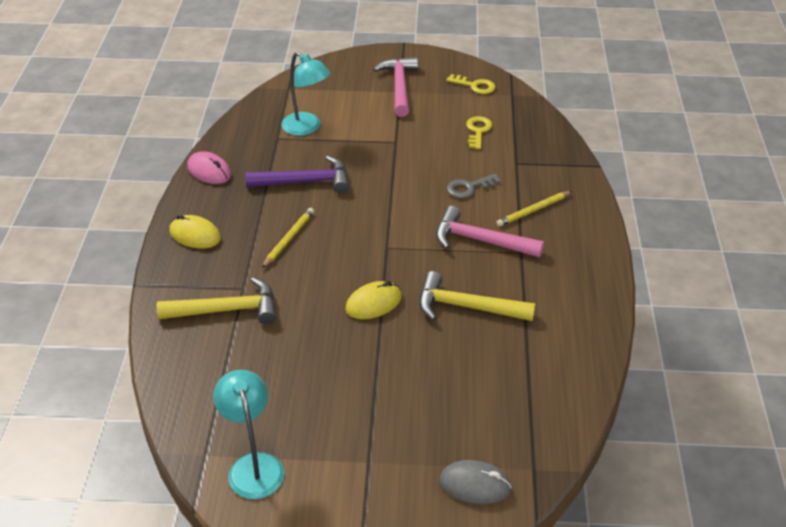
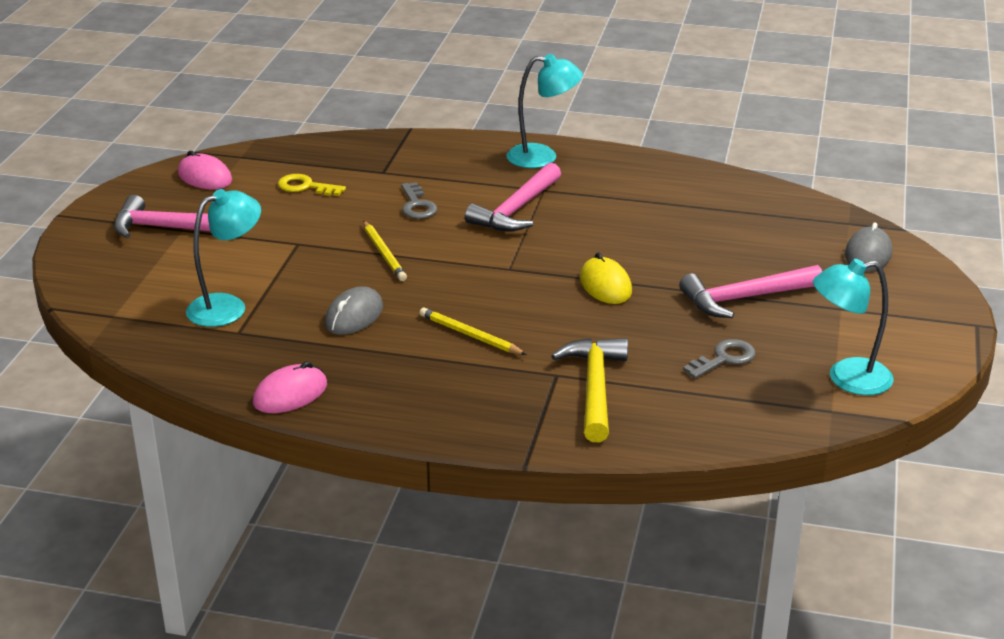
camera: 80 degrees left, 10 degrees down
yellow mouse [169,215,221,249] -> none
purple hammer [246,156,349,193] -> grey mouse [325,286,383,335]
yellow hammer [419,271,536,321] -> none
yellow key [446,74,495,94] -> pink mouse [178,151,232,189]
yellow pencil [497,191,572,227] -> yellow pencil moved to [363,221,407,281]
none -> turquoise lamp [506,54,583,168]
none -> pink hammer [679,265,822,318]
none -> grey key [683,339,756,379]

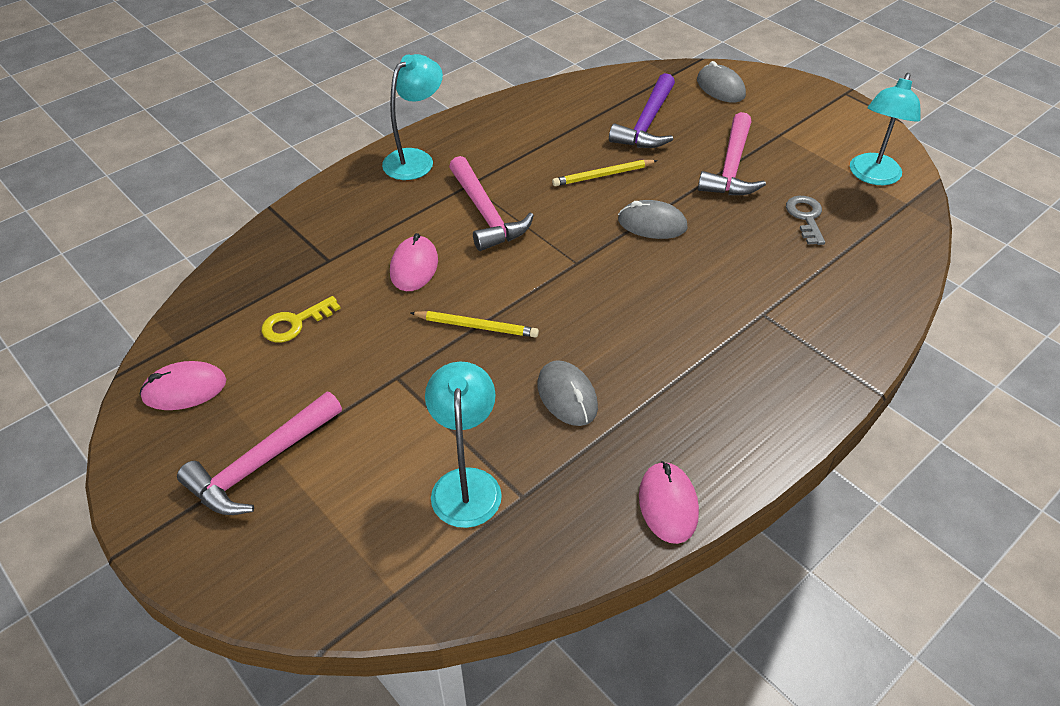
camera: 55 degrees left, 15 degrees up
grey key [401,182,437,219] -> pink mouse [390,233,438,291]
yellow pencil [420,307,527,355] -> yellow pencil moved to [552,160,658,186]
yellow hammer [551,338,628,442] -> none
yellow mouse [580,252,632,304] -> grey mouse [618,200,688,239]
none -> purple hammer [609,73,675,148]

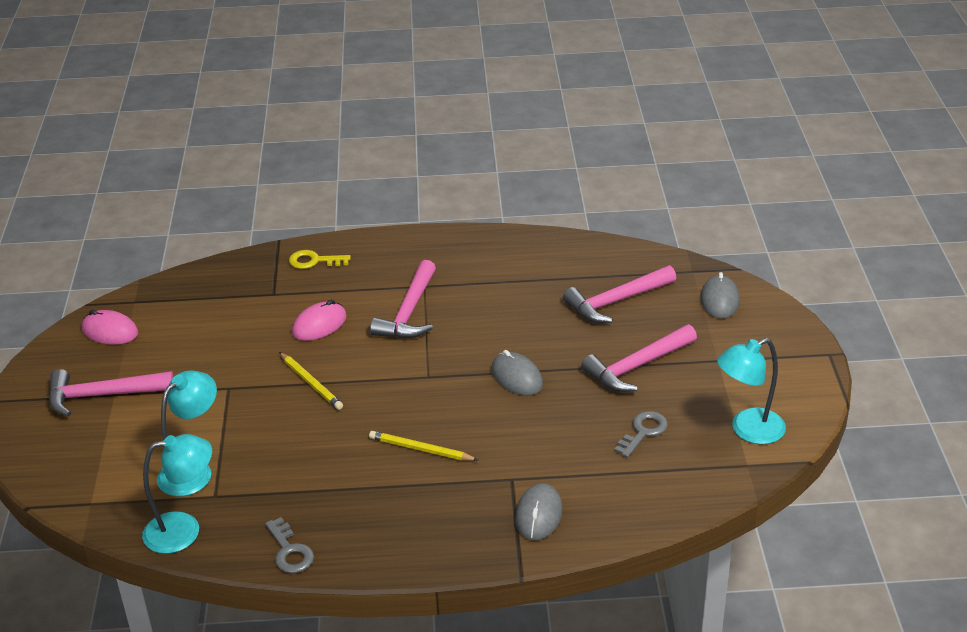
camera: 40 degrees right, 10 degrees down
yellow key [262,296,341,342] -> yellow key moved to [289,250,351,269]
turquoise lamp [382,54,443,180] -> turquoise lamp moved to [142,434,212,554]
grey mouse [538,360,598,426] -> grey mouse moved to [515,483,563,540]
yellow pencil [552,160,658,186] -> yellow pencil moved to [369,431,478,461]
purple hammer [609,73,675,148] -> pink hammer [563,265,676,323]
pink mouse [639,461,699,544] -> grey key [265,517,314,573]

